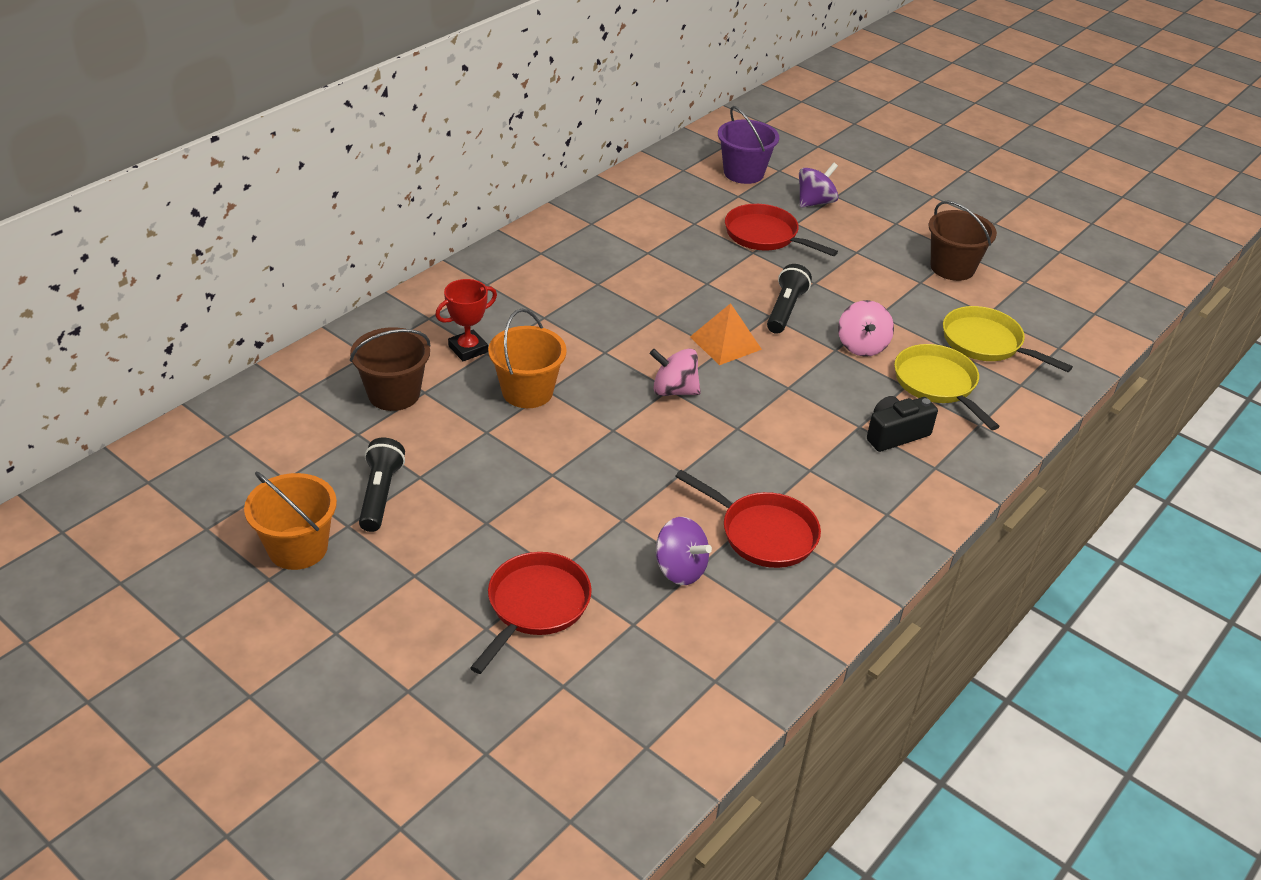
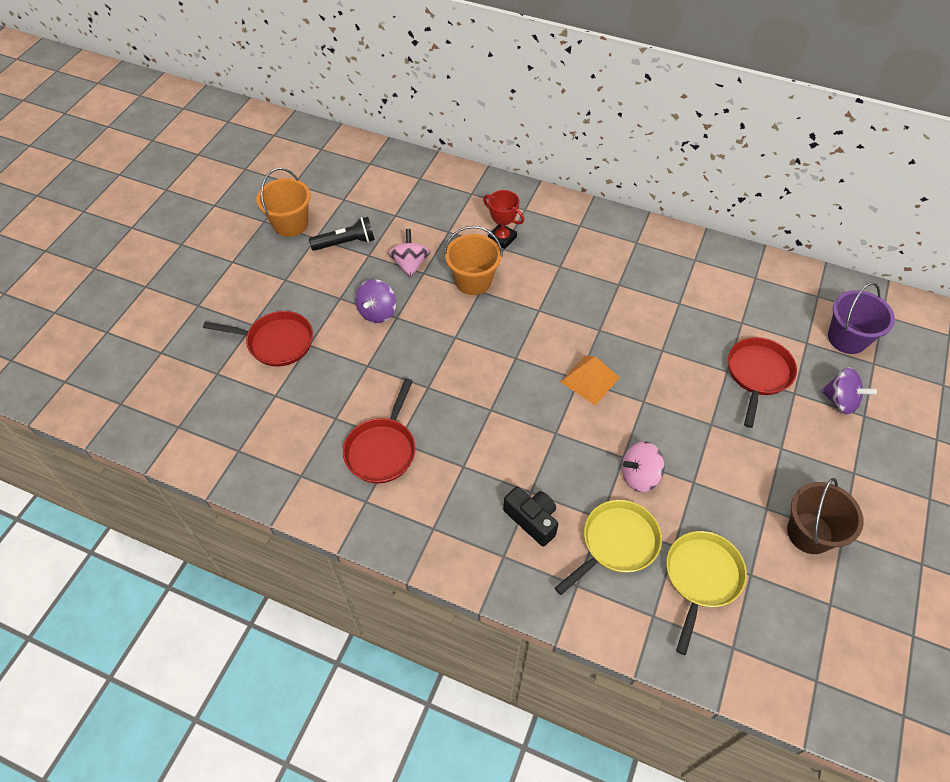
camera: 75 degrees right, 15 degrees up
brown bucket [350,327,431,411] -> none
pink spinning top [650,348,701,396] -> pink spinning top moved to [388,229,431,278]
purple spinning top [656,517,712,585] -> purple spinning top moved to [355,279,396,323]
black flashlight [767,264,812,334] -> none

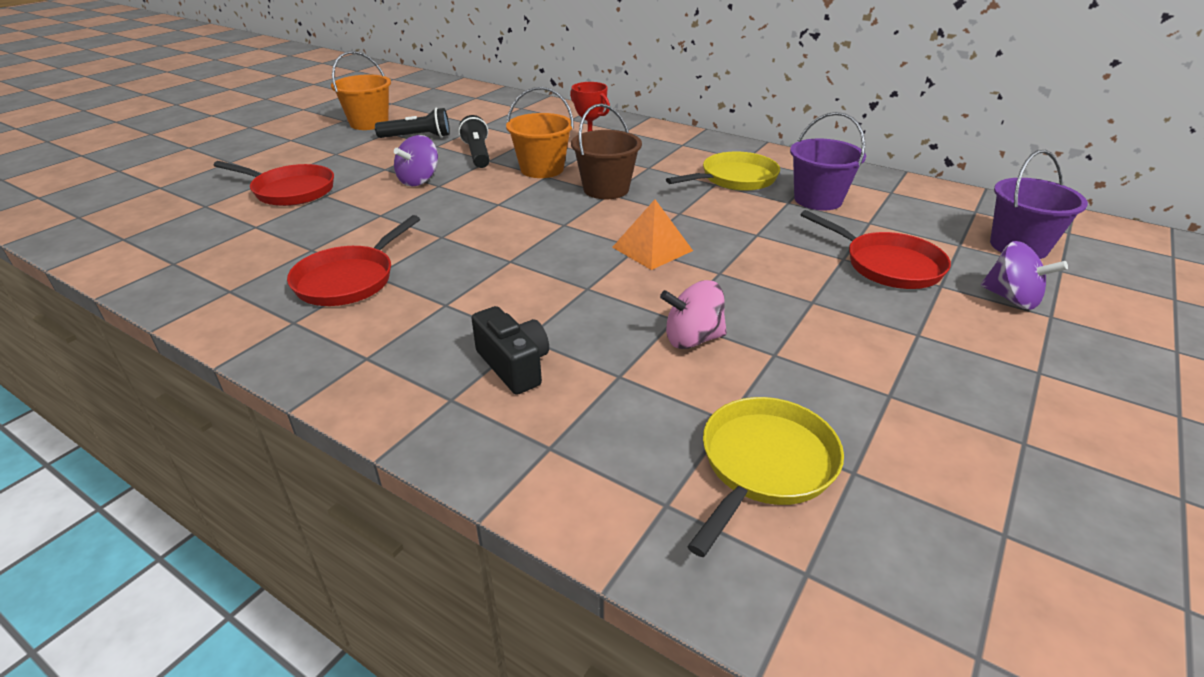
camera: 10 degrees right, 20 degrees down
pink spinning top [388,229,431,278] -> black flashlight [458,115,490,168]
yellow pan [555,500,662,595] -> yellow pan moved to [666,151,780,191]
red pan [728,337,797,428] -> red pan turned 105 degrees clockwise [801,210,951,289]
brown bucket [787,478,864,554] -> brown bucket moved to [571,104,642,199]
none -> purple bucket [790,112,866,210]

